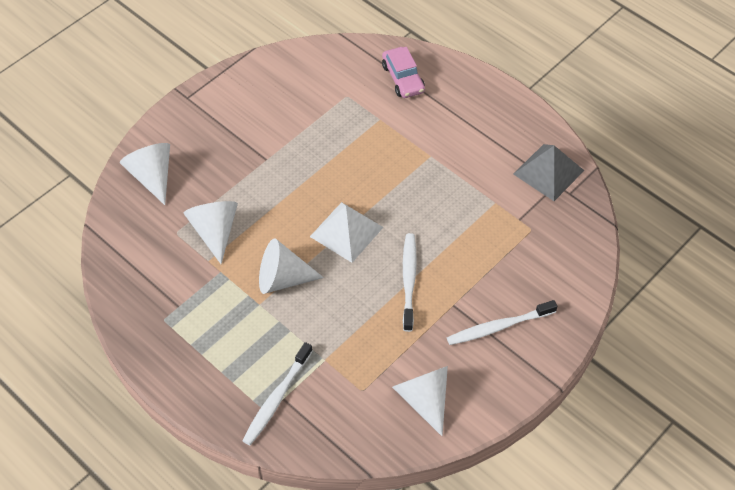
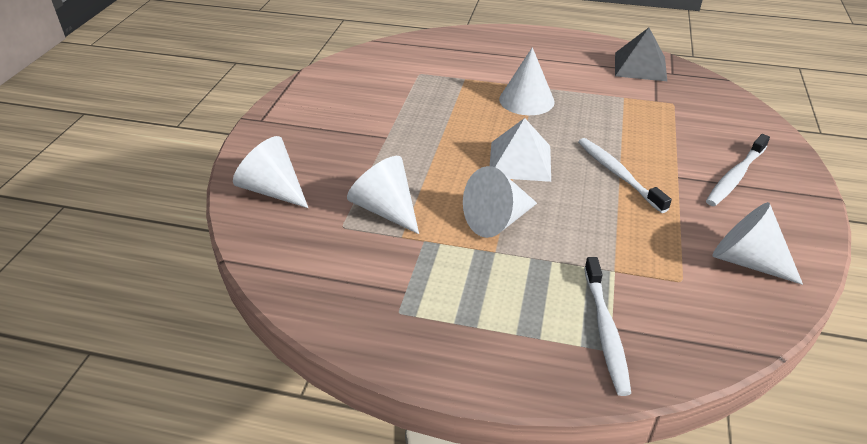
camera: 30 degrees left, 15 degrees down
pink car [382,47,425,98] -> none
none -> white cone [499,47,555,115]

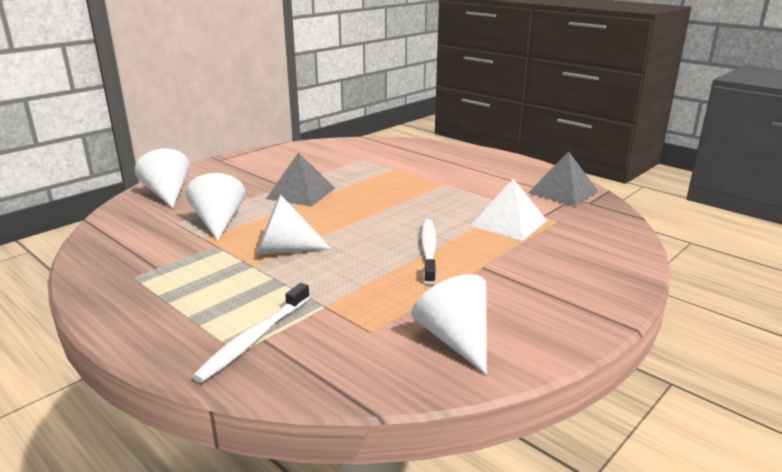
camera: 30 degrees right, 15 degrees down
white pyramid [490,118,551,182] -> white pyramid moved to [470,179,547,241]
white cone [499,47,555,115] -> none
white toothbrush [706,134,770,206] -> none
none -> grey pyramid [266,152,335,207]

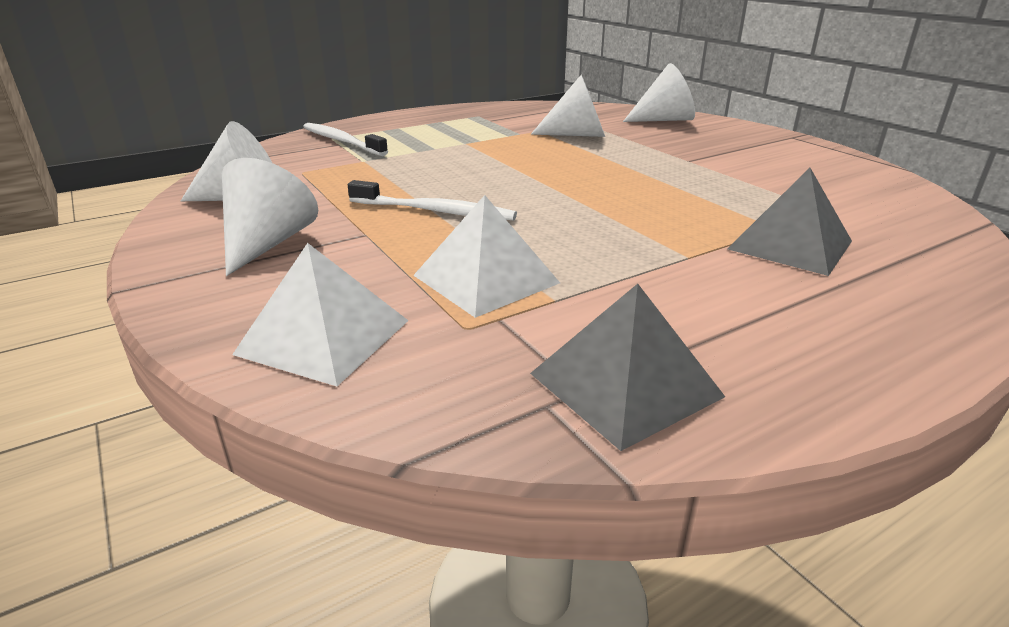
camera: 105 degrees right, 5 degrees up
white cone [256,194,331,255] -> white cone moved to [222,158,318,276]
grey pyramid [266,152,335,207] -> grey pyramid moved to [727,168,852,276]
none -> white pyramid [232,243,409,386]

